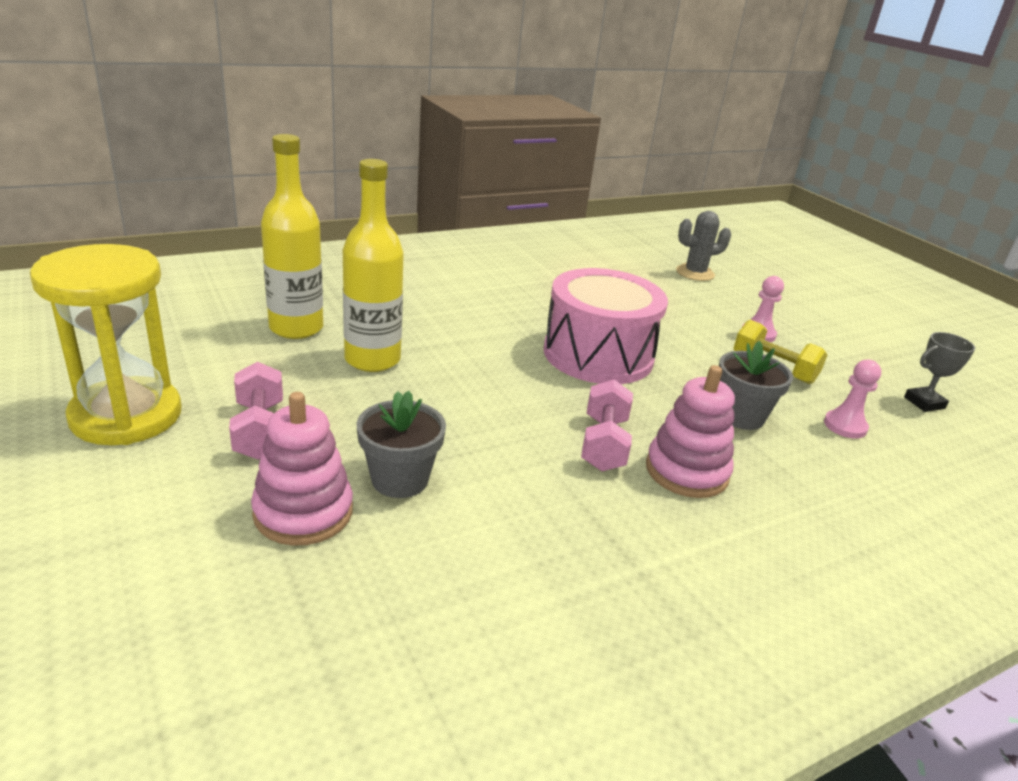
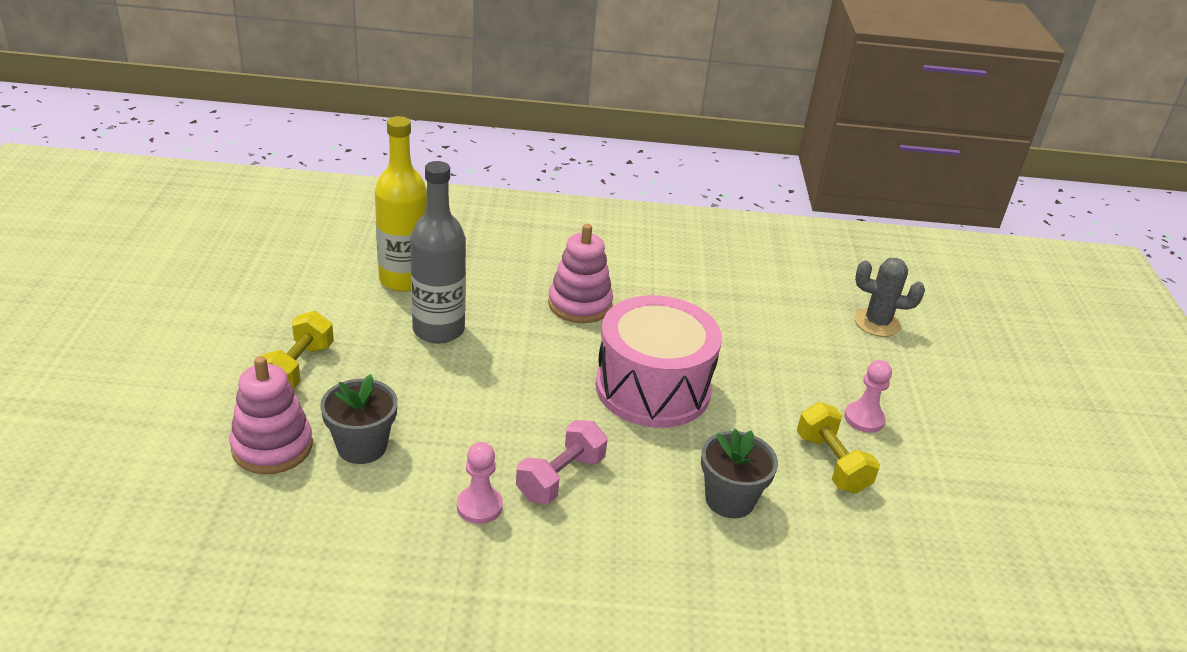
camera: 30 degrees right, 5 degrees up
yellow hourglass [30,244,182,445] -> none
pink dumbbell [229,362,283,460] -> yellow dumbbell [261,311,334,389]
yellow bottle [343,159,404,372] -> grey bottle [410,161,466,343]
pink stacking toy [646,365,735,498] -> pink stacking toy moved to [548,224,613,323]
pink pawn [824,360,881,439] -> pink pawn moved to [457,442,503,524]
grey trophy [904,332,975,412] -> none

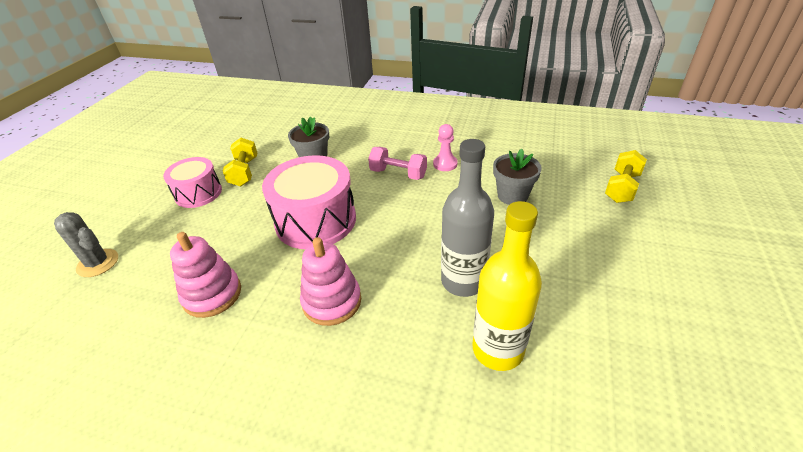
camera: 160 degrees left, 5 degrees up
pink stacking toy [229,356,313,474] -> pink stacking toy moved to [170,232,241,318]
yellow dumbbell [261,311,334,389] -> yellow dumbbell moved to [605,150,647,203]
pink dumbbell [516,420,607,504] -> pink dumbbell turned 60 degrees clockwise [368,147,427,180]
pink pawn [844,360,892,433] -> pink drum [163,157,222,208]

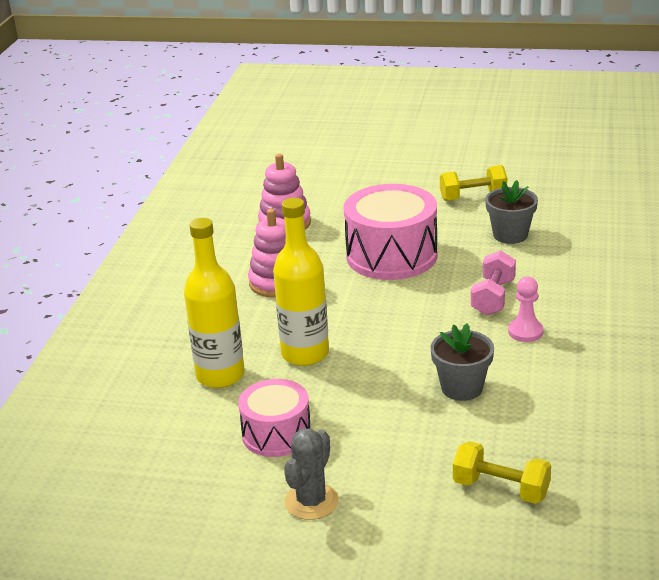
camera: 85 degrees right, 10 degrees down
grey cactus [54,212,118,277] -> grey cactus moved to [284,428,339,520]
pink drum [163,157,222,208] -> pink drum moved to [238,379,311,457]
grey bottle [441,139,494,297] -> yellow bottle [273,198,329,366]

